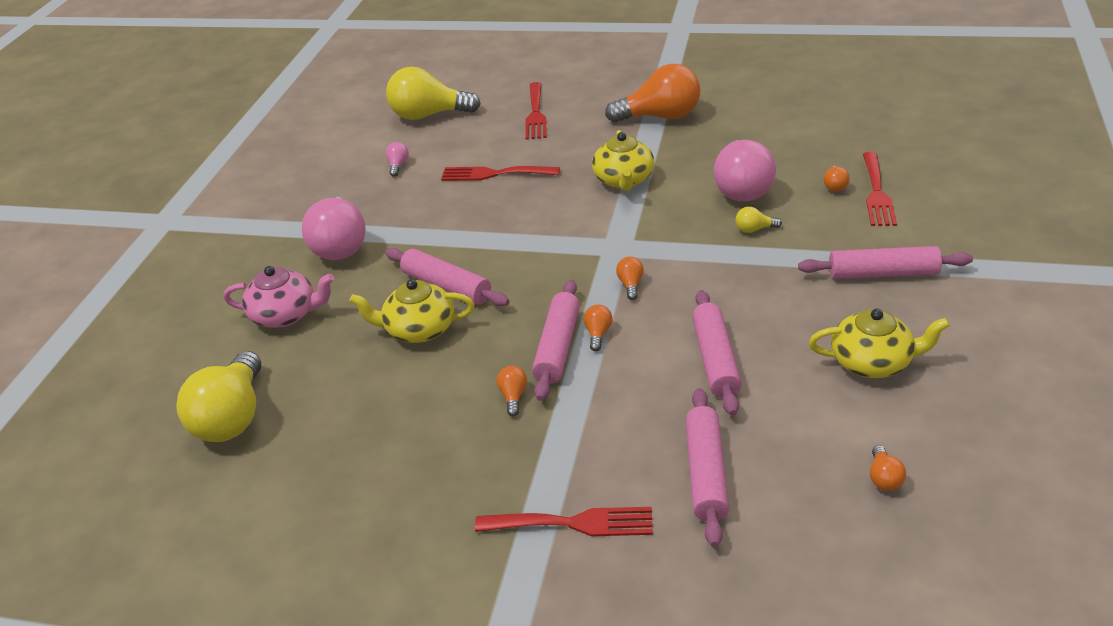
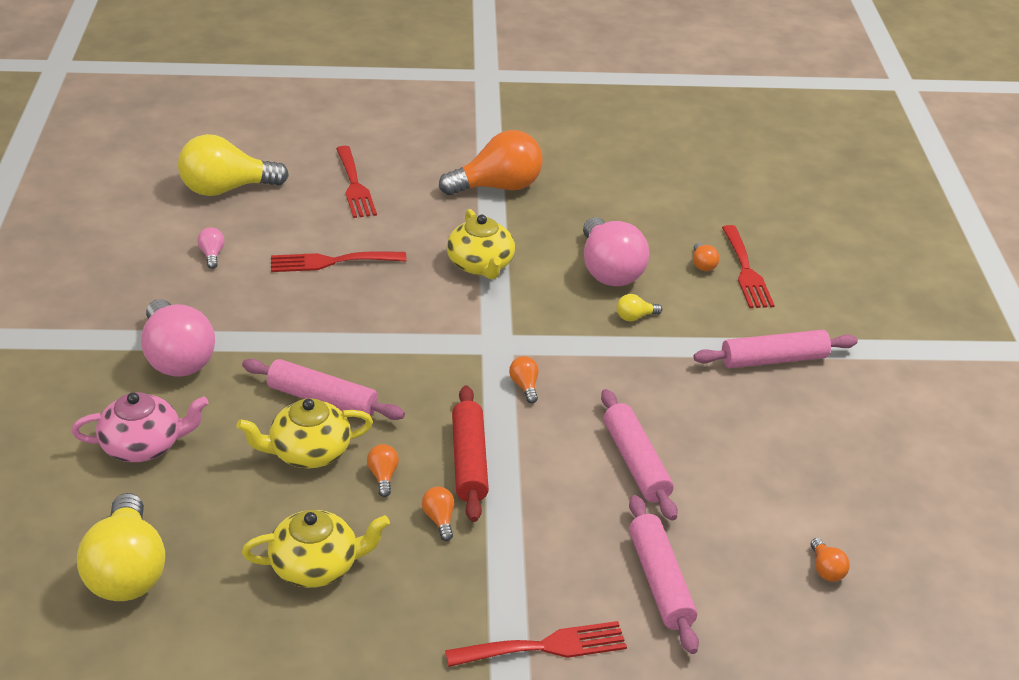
camera: 20 degrees left, 0 degrees up
pink rolling pin [532,280,580,401] -> red rolling pin [452,386,489,522]
orange light bulb [584,304,613,351] -> orange light bulb moved to [367,444,399,497]
yellow teapot [809,309,950,378] -> yellow teapot moved to [242,510,390,588]

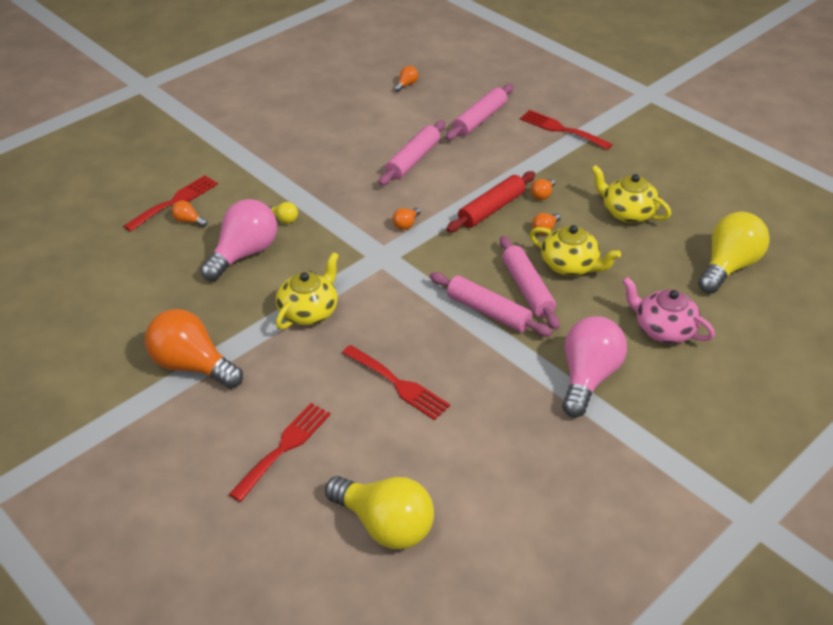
camera: 130 degrees left, 5 degrees up
pink light bulb [197,228,224,269] -> none
orange light bulb [693,243,719,271] -> orange light bulb turned 105 degrees counterclockwise [172,200,207,227]
pink rolling pin [693,330,858,368] -> pink rolling pin moved to [429,272,552,336]

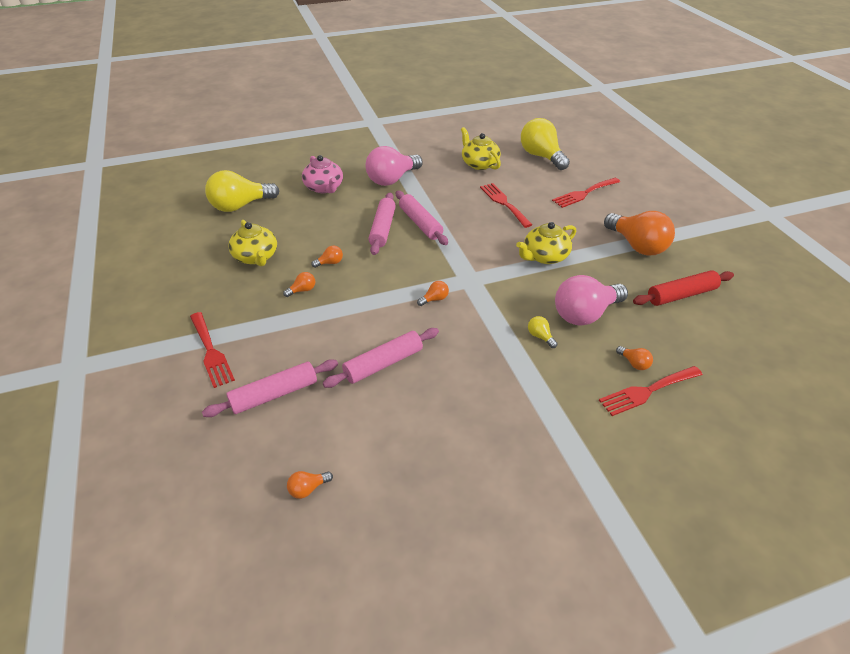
camera: 155 degrees left, 0 degrees up
red rolling pin [446,171,535,232] -> red rolling pin moved to [633,270,734,306]
yellow teapot [530,225,621,276] -> yellow teapot moved to [461,127,501,170]

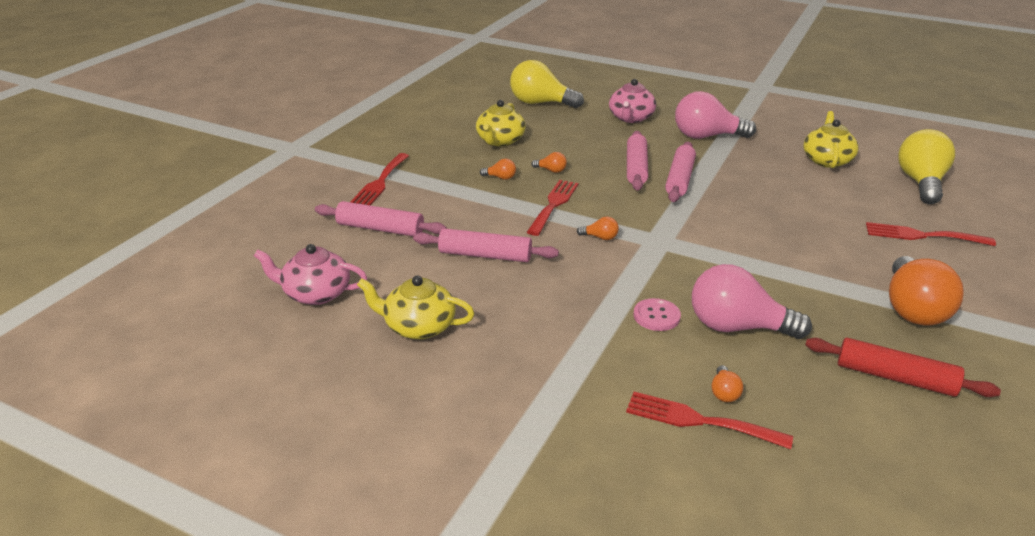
camera: 45 degrees right, 10 degrees down
orange light bulb [287,471,333,499] -> pink teapot [254,244,367,305]
pink rolling pin [368,192,396,255] -> pink rolling pin turned 45 degrees counterclockwise [627,131,648,190]
red fork [480,183,532,228] -> red fork moved to [527,180,579,236]
yellow teapot [516,222,576,264] -> yellow teapot moved to [357,276,475,339]
yellow light bulb [528,316,558,348] -> pink button [634,298,681,331]

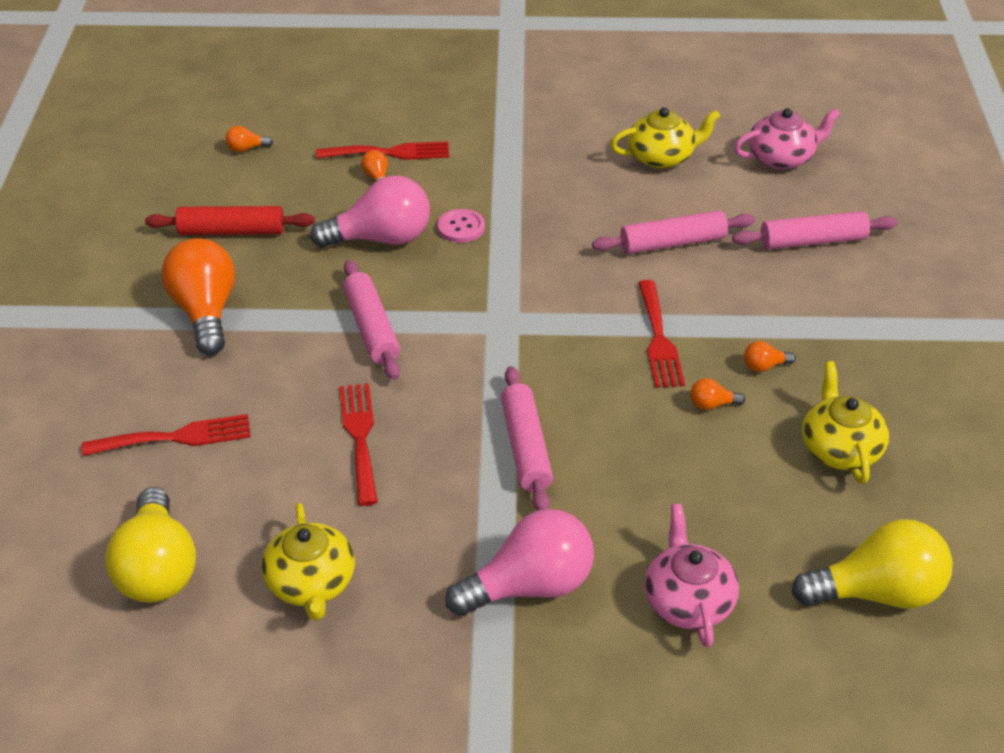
camera: 155 degrees right, 10 degrees up
red fork [350,153,409,205] -> red fork moved to [339,383,378,506]
orange light bulb [577,217,619,240] -> orange light bulb moved to [225,126,273,152]
pink rolling pin [627,131,648,190] -> pink rolling pin moved to [343,260,400,380]

